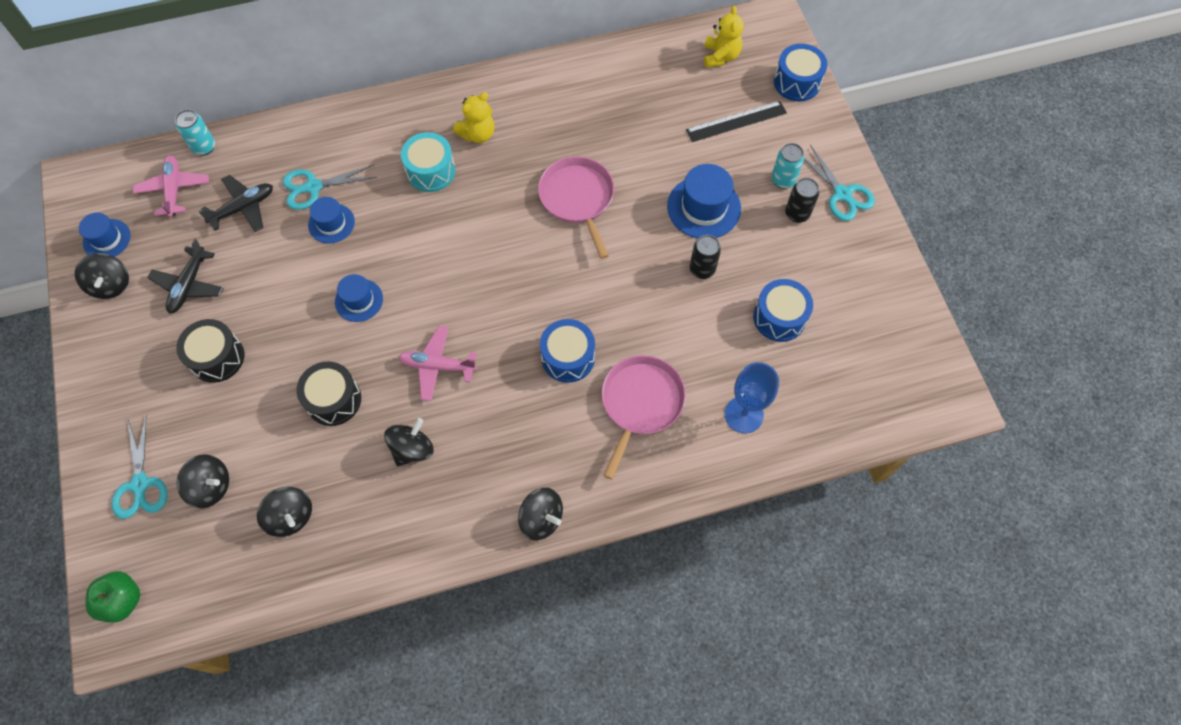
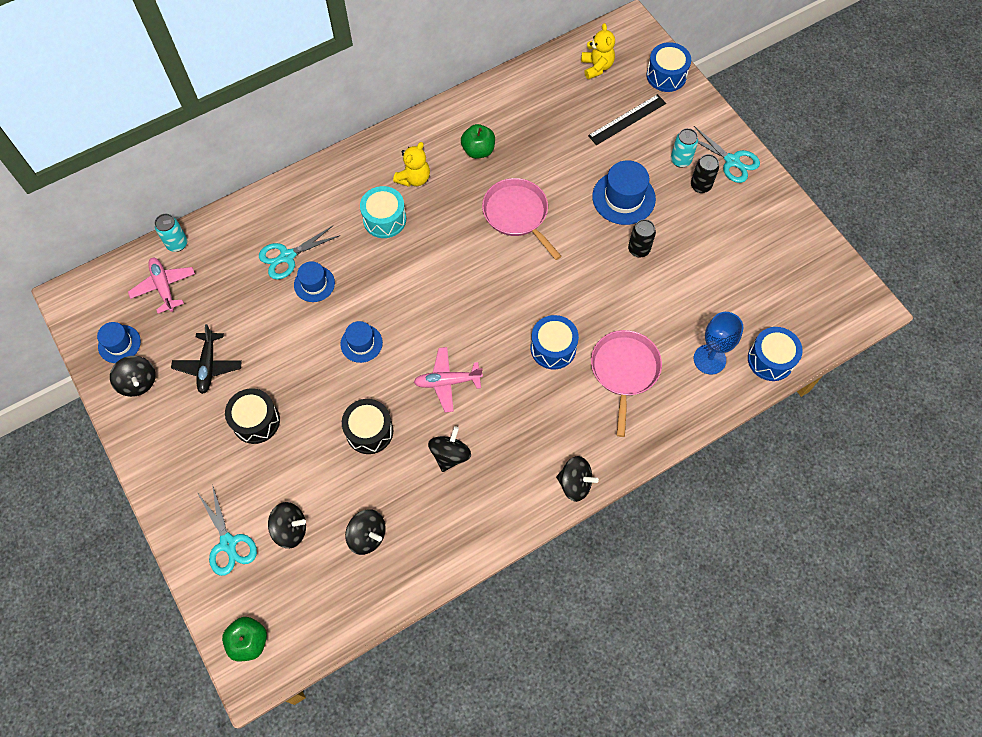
camera: 15 degrees left, 0 degrees up
black plane [199,175,273,232] -> none
blue drum [753,279,813,342] -> blue drum moved to [748,327,803,381]
none -> green apple [461,124,495,159]

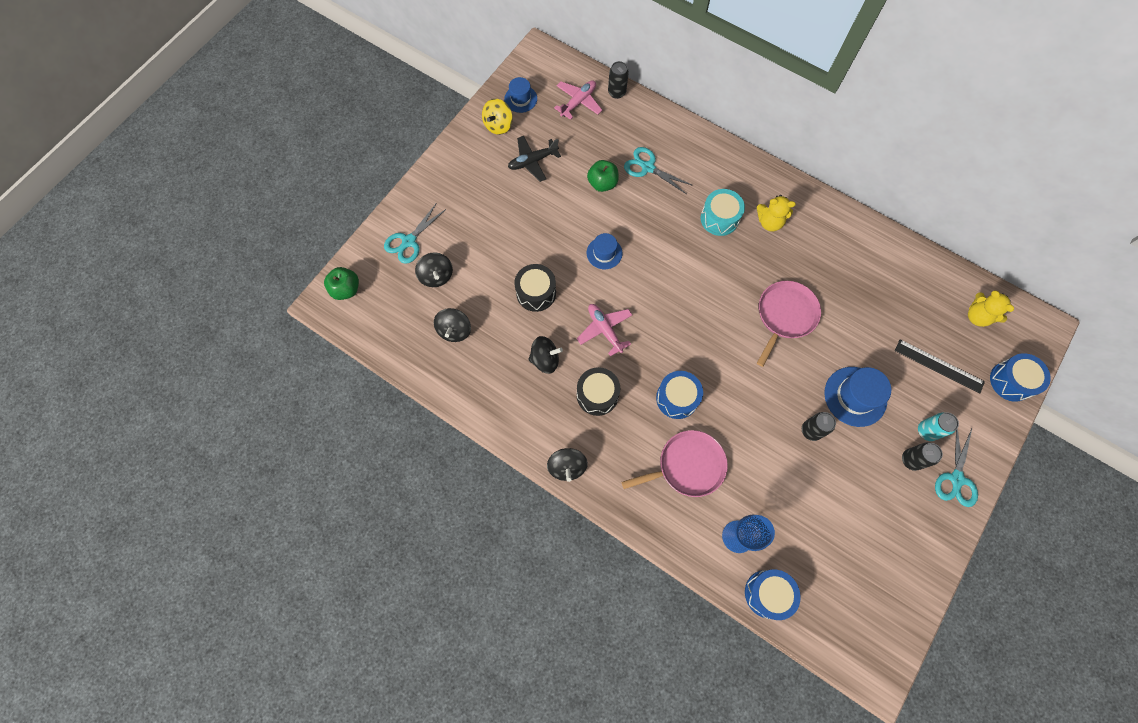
camera: 65 degrees right, 5 degrees up
black spinning top [110,356,156,397] -> yellow spinning top [482,99,513,135]
turquoise can [155,214,187,252] -> black can [608,61,629,99]
black drum [225,388,280,444] -> black drum moved to [577,367,620,416]
blue hat [294,261,335,302] -> none
green apple [461,124,495,159] -> green apple moved to [587,160,619,192]
yellow teddy bear [581,23,615,79] -> yellow teddy bear turned 90 degrees clockwise [968,291,1014,327]

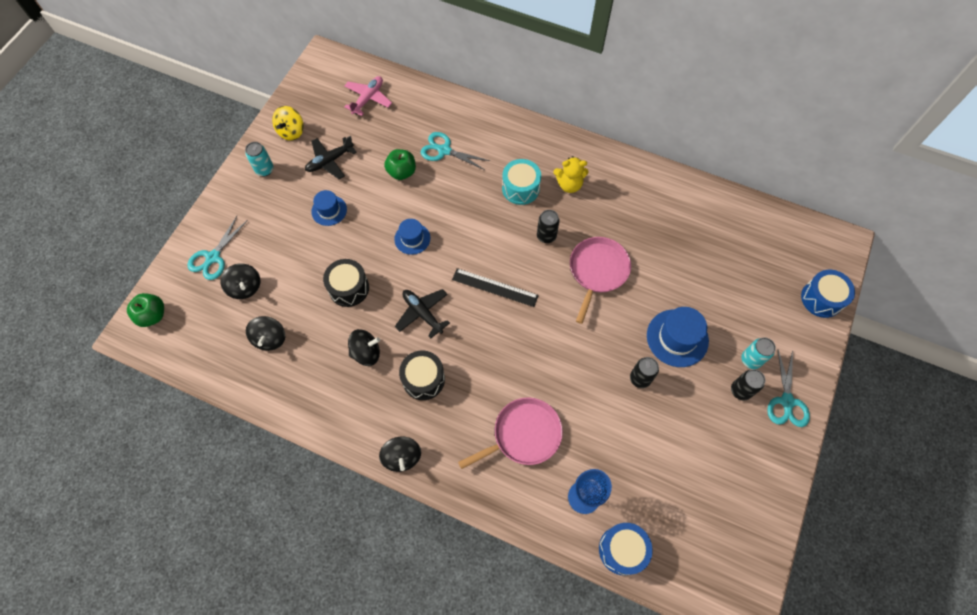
camera: 10 degrees left, 5 degrees down
blue hat [504,77,537,113] -> blue hat moved to [311,190,347,226]
pink plane [577,304,632,357] -> black plane [395,289,450,338]
black can [608,61,629,99] -> black can moved to [537,210,560,243]
blue drum [656,371,703,419] -> none
black ruler [895,339,985,393] -> black ruler moved to [452,268,539,307]
yellow teddy bear [968,291,1014,327] -> none
none -> turquoise can [245,142,274,176]

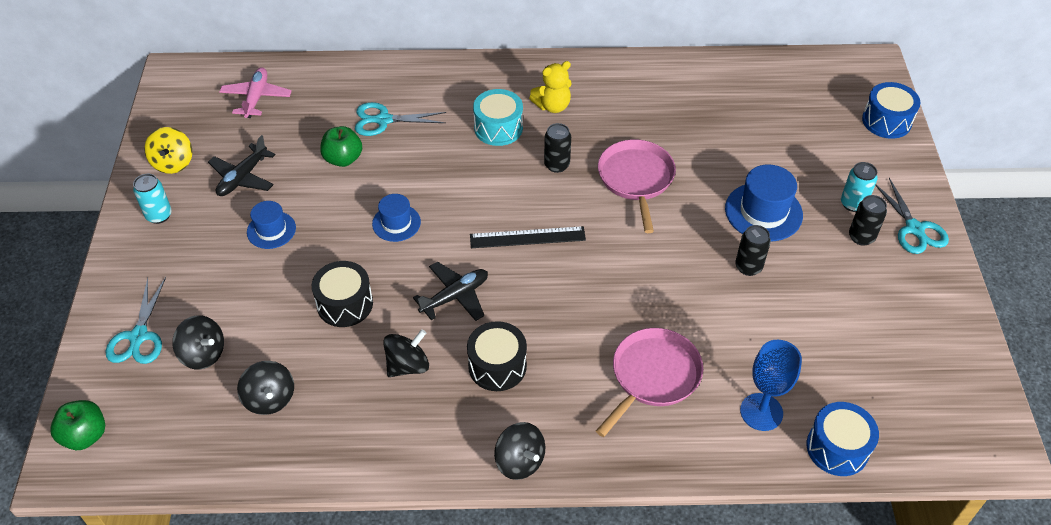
camera: 25 degrees left, 15 degrees down
black plane [395,289,450,338] -> black plane turned 120 degrees clockwise [413,262,488,321]

